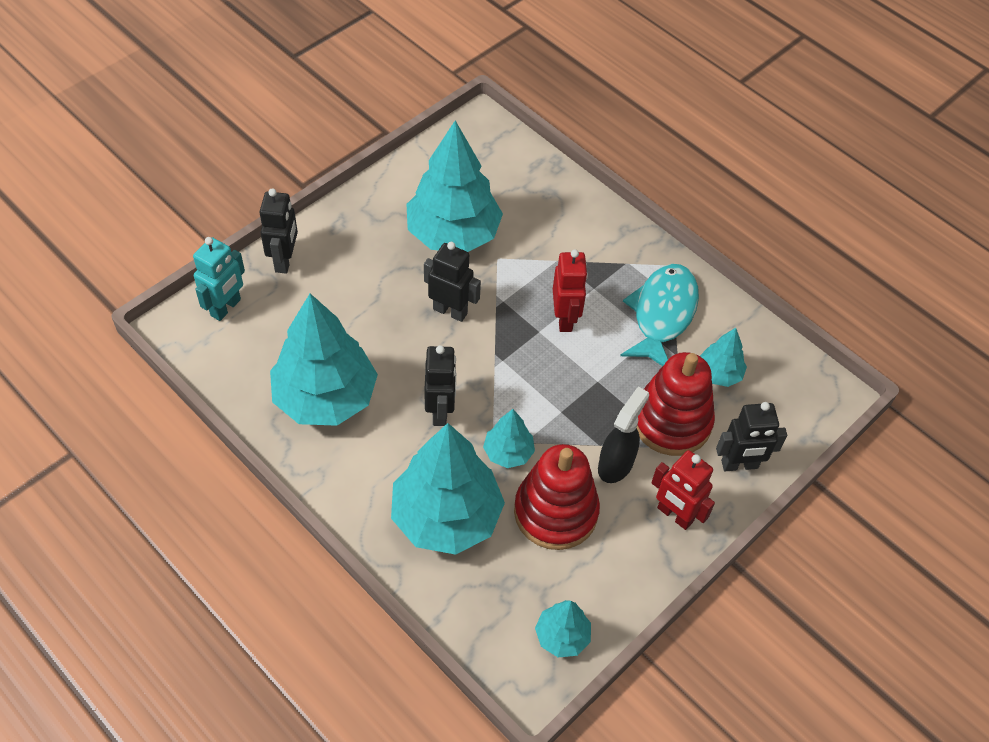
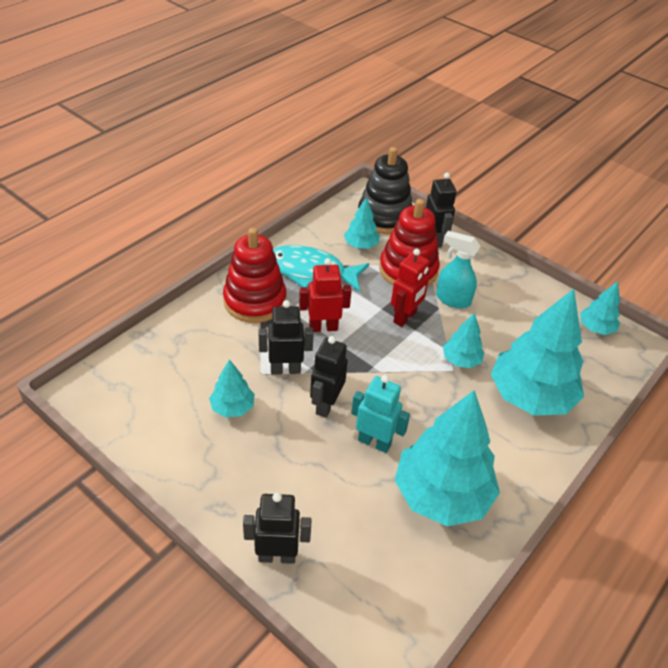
camera: 95 degrees left, 10 degrees down
turquoise robot [193,237,245,321] -> turquoise robot moved to [351,375,410,453]
turquoise tree [406,120,503,252] -> turquoise tree [209,359,255,418], size x0.48
black robot [424,345,456,426] -> black robot moved to [258,300,314,375]
red stacking toy [514,444,600,550] -> red stacking toy moved to [223,228,287,323]
black spray bottle [598,387,649,483] -> turquoise spray bottle [436,231,481,309]
red robot [651,450,715,530] -> red robot moved to [391,249,430,327]
none -> black stacking toy [358,147,413,234]

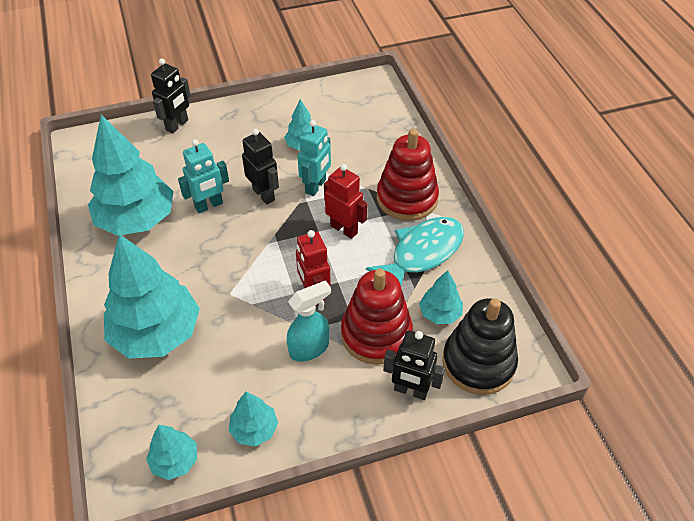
camera: 125 degrees right, 5 degrees up
black robot [258,300,314,375] -> turquoise robot [297,120,331,196]
red robot [299,258,352,332] -> red robot turned 75 degrees counterclockwise [324,164,367,239]
turquoise tree [443,312,484,368] -> turquoise tree moved to [229,391,278,447]

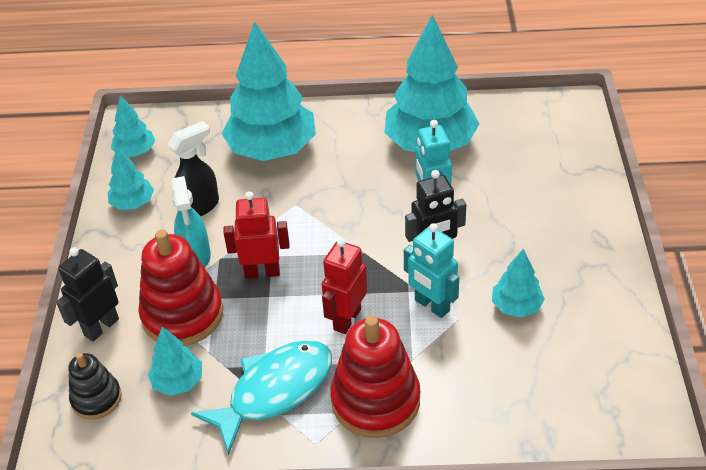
camera: 110 degrees right, 5 degrees down
black robot [151,59,191,134] -> none
red robot [324,164,367,239] -> red robot turned 150 degrees clockwise [322,238,368,334]
turquoise fish [366,217,464,286] -> turquoise fish turned 105 degrees counterclockwise [191,340,332,455]
black stacking toy [442,298,518,395] -> black stacking toy [68,353,122,420], size x0.57
none -> black spray bottle [167,121,219,216]

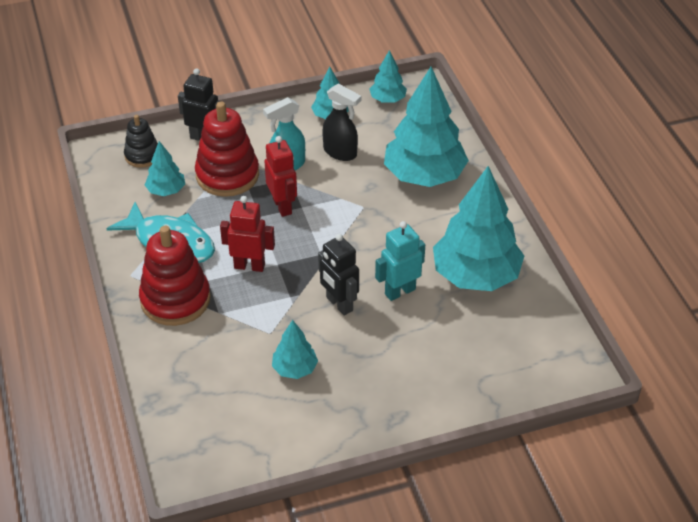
camera: 70 degrees right, 0 degrees up
turquoise robot [404,223,459,318] -> none

